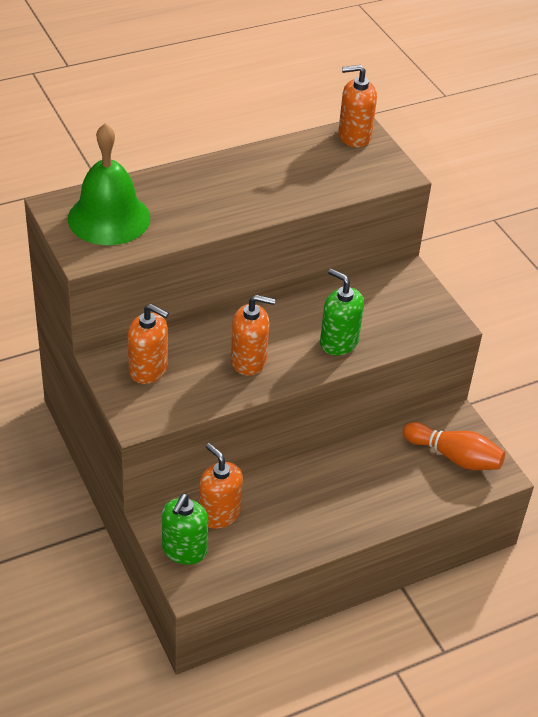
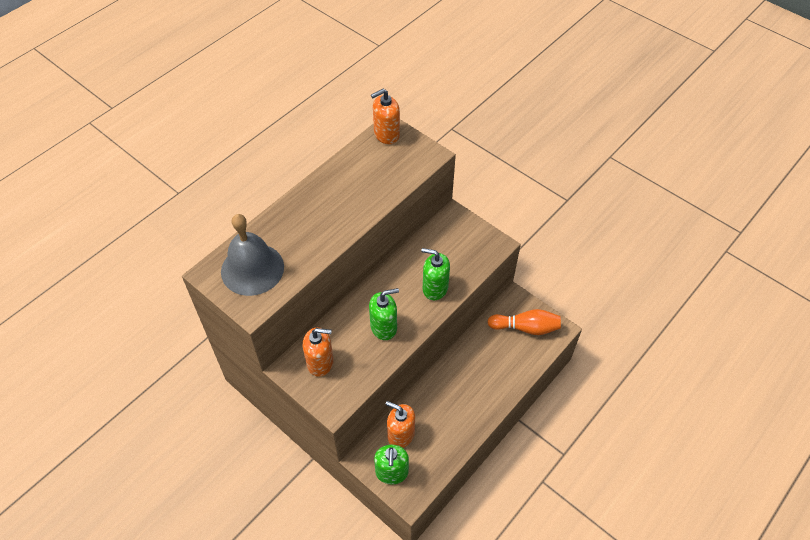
camera: 20 degrees left, 10 degrees up
green bell [68,123,150,245] -> grey bell [221,214,284,296]
orange soap dispenser [231,295,275,376] -> green soap dispenser [369,288,399,340]

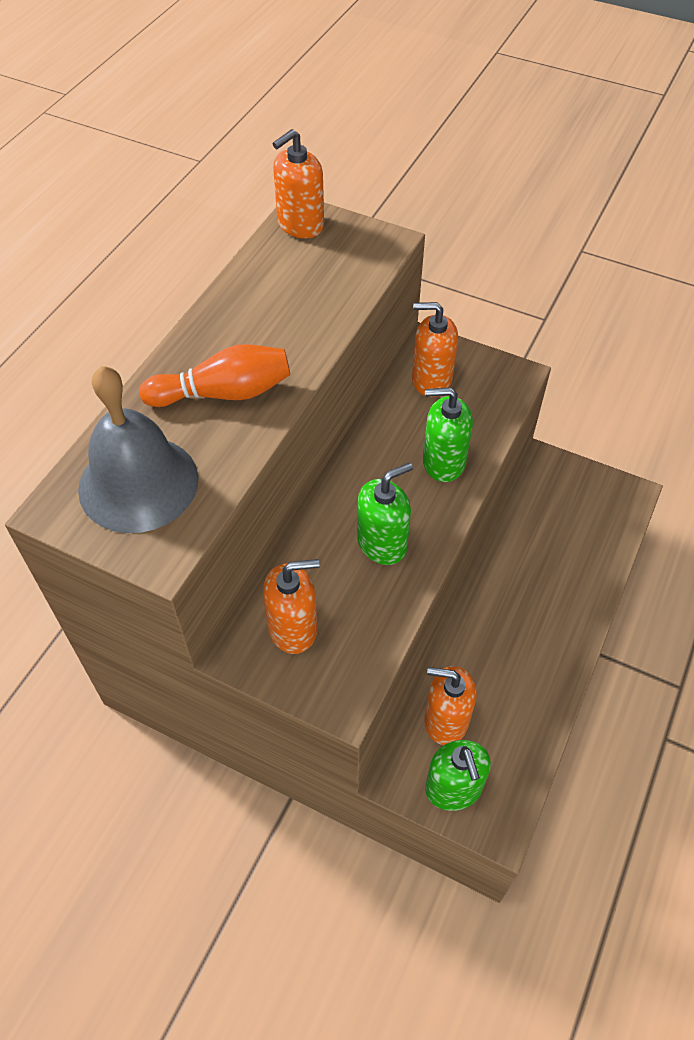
camera: 15 degrees left, 0 degrees up
orange bowling pin [487,309,561,335] -> orange bowling pin moved to [139,344,290,407]
none -> orange soap dispenser [412,302,458,397]

